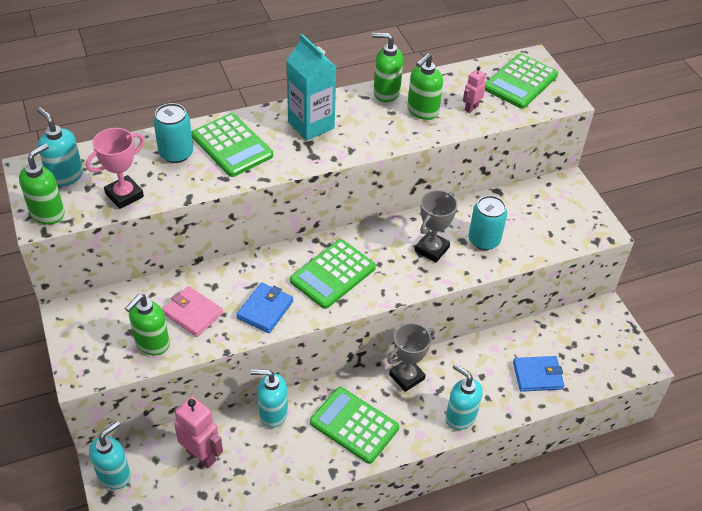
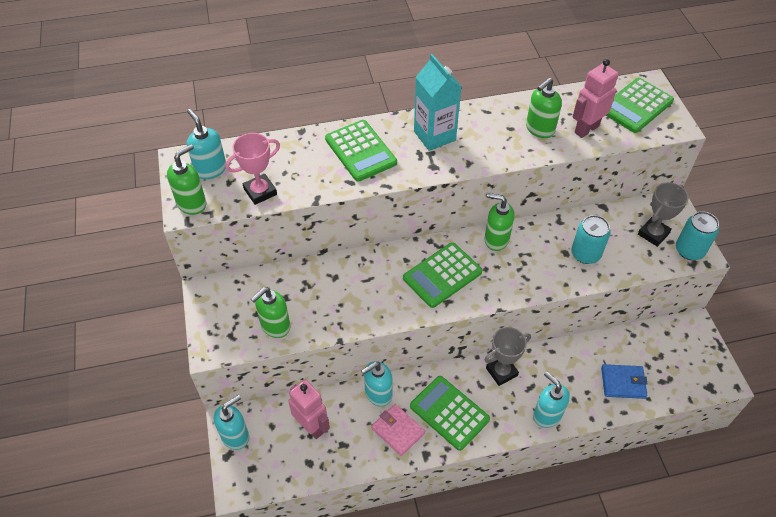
camera: 10 degrees right, 5 degrees up
turquoise can [153,103,193,163] -> turquoise can moved to [676,211,719,260]
pink wallet [162,286,223,337] -> pink wallet moved to [372,404,425,456]
blue wallet [237,283,293,333] -> none
turquoise soap dispenser [250,369,288,428] -> turquoise soap dispenser turned 45 degrees counterclockwise [361,361,393,407]
green soap dispenser [372,32,403,102] -> green soap dispenser moved to [485,193,514,251]
grey trophy [415,190,458,263] -> grey trophy moved to [638,182,689,247]
pink robot [463,66,486,113] -> pink robot [572,59,619,138], size x1.81

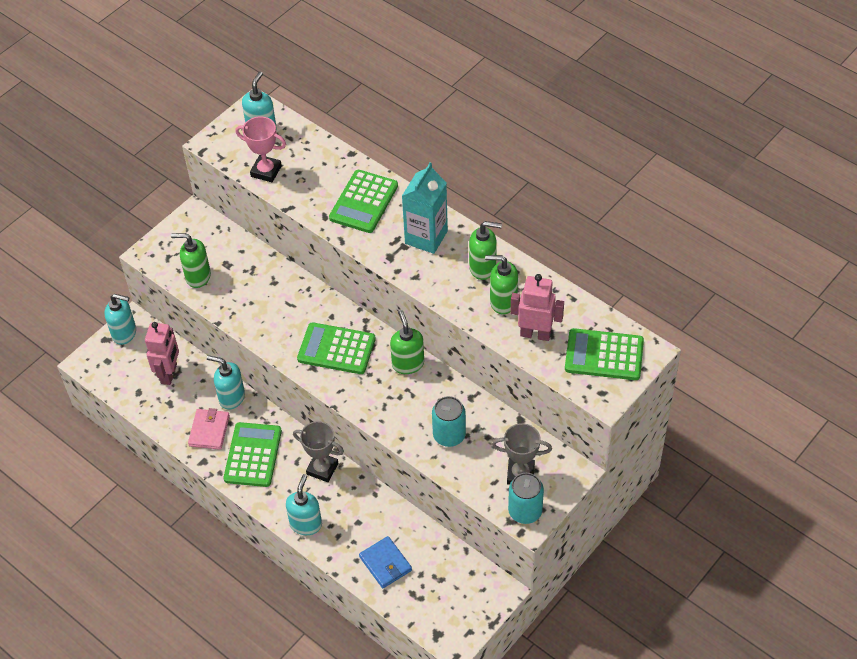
camera: 55 degrees right, 0 degrees up
green soap dispenser [167,144,206,215] -> green soap dispenser moved to [469,221,502,280]

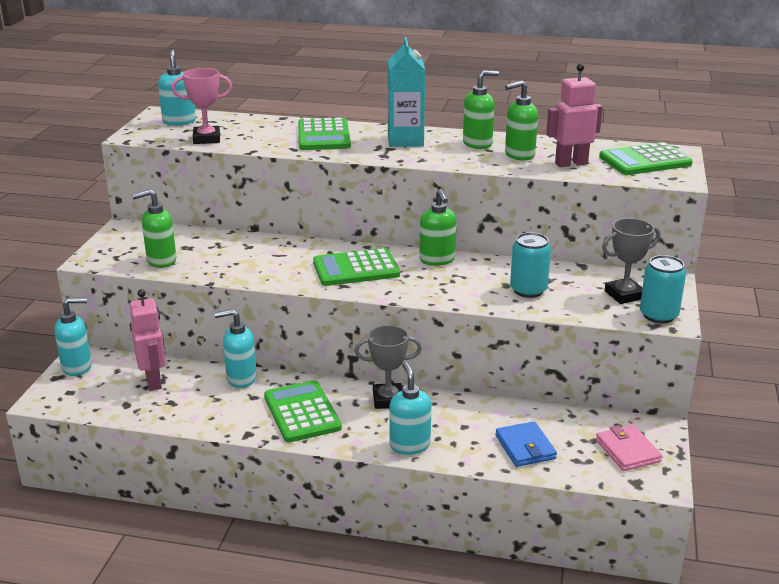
camera: 30 degrees left, 25 degrees down
pink wallet [188,408,230,450] -> pink wallet moved to [596,425,662,471]
blue wallet [359,536,412,588] -> blue wallet turned 45 degrees clockwise [495,421,557,467]
green soap dispenser [390,310,424,374] -> green soap dispenser turned 150 degrees counterclockwise [419,189,457,266]

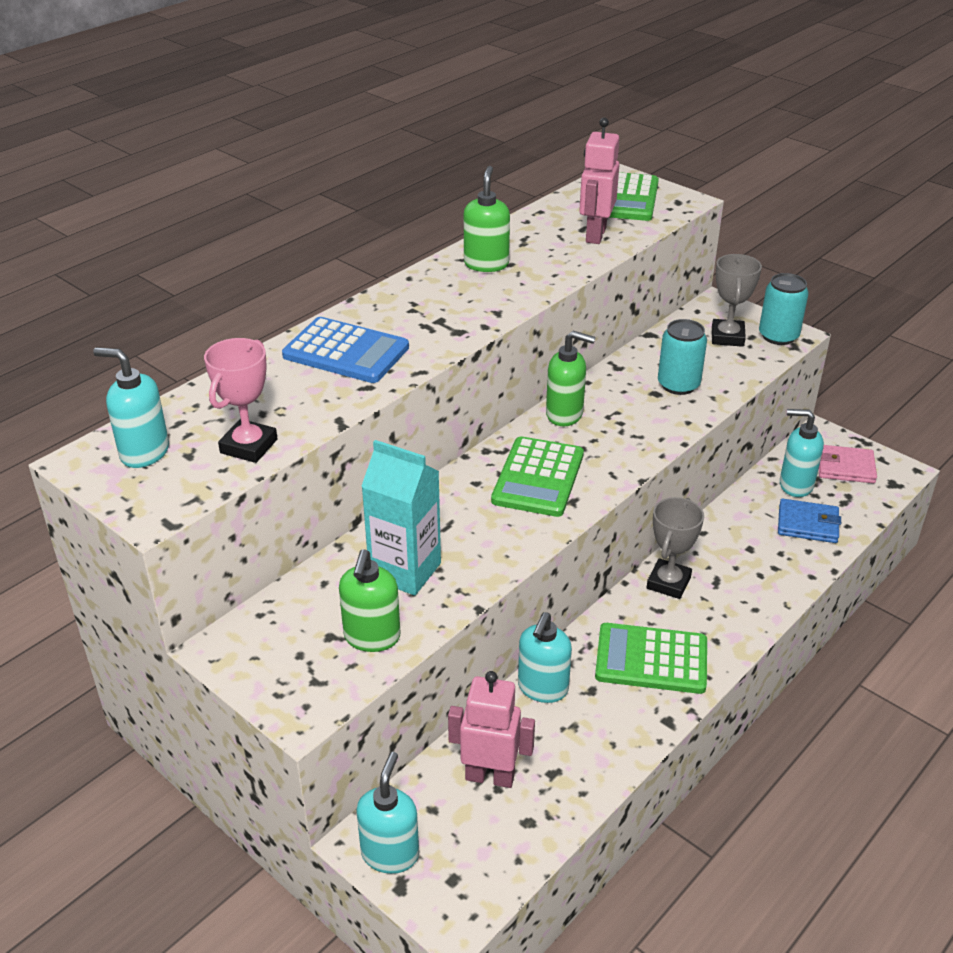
camera: 60 degrees left, 10 degrees up
green calculator [298,117,351,150] -> blue calculator [282,317,409,383]
turquoise carton [388,37,425,147] -> turquoise carton moved to [361,440,441,596]
turquoise soap dispenser [390,362,432,455] -> turquoise soap dispenser moved to [780,409,824,497]
green soap dispenser [505,80,538,161] -> none

